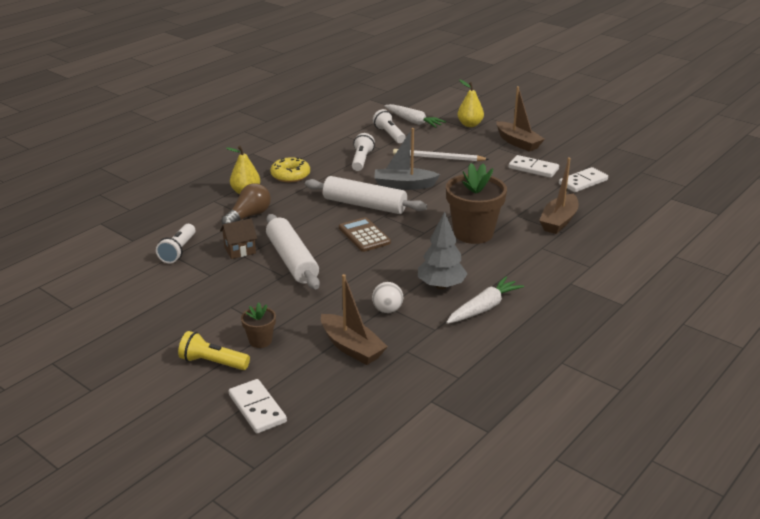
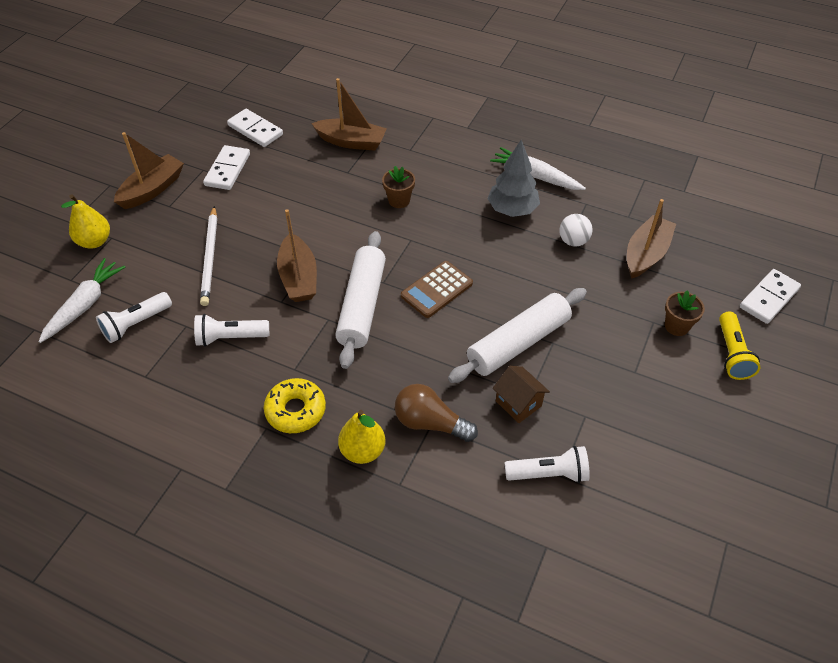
camera: 105 degrees left, 20 degrees up
grey boat [375,128,440,190] -> brown boat [277,209,317,302]
brown flower pot [446,163,507,244] -> brown flower pot [382,166,415,208], size x0.49

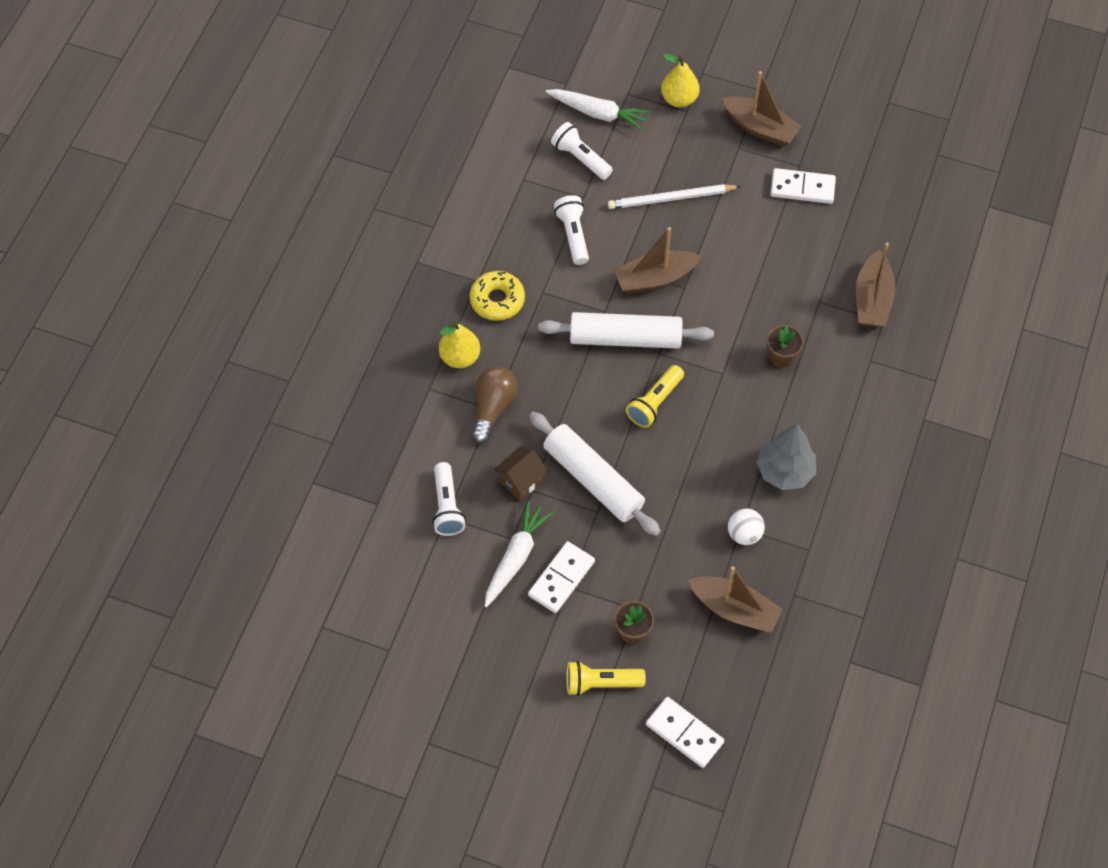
camera: 85 degrees right, 10 degrees up
white domino [227,109,283,147] -> white domino moved to [528,541,595,613]
brown calculator [401,261,473,318] -> yellow flashlight [626,365,684,428]
white carrot [490,147,586,190] -> white carrot moved to [485,501,554,607]

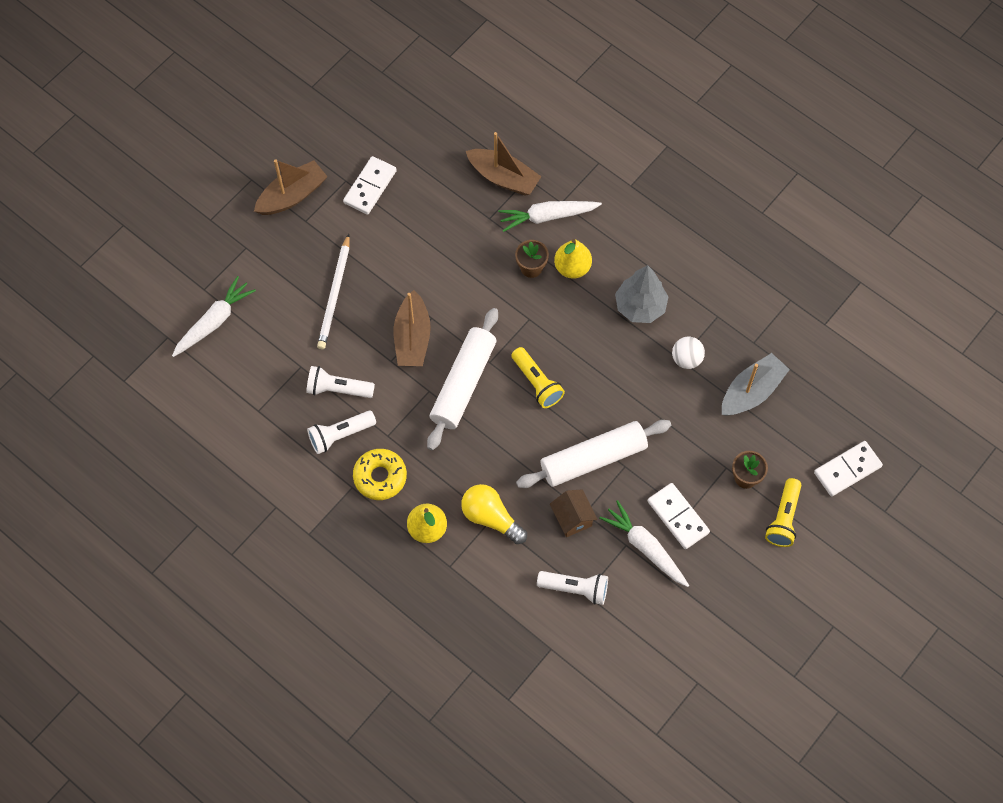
camera: 70 degrees left, 5 degrees up
brown light bulb [471,367,518,444] -> yellow light bulb [461,484,527,544]
white flashlight [551,122,613,180] -> white flashlight moved to [307,410,376,454]
yellow pear [661,53,700,107] -> yellow pear moved to [554,239,592,279]
brown boat [688,566,783,633] -> grey boat [722,353,790,416]
none -> white carrot [498,201,602,232]

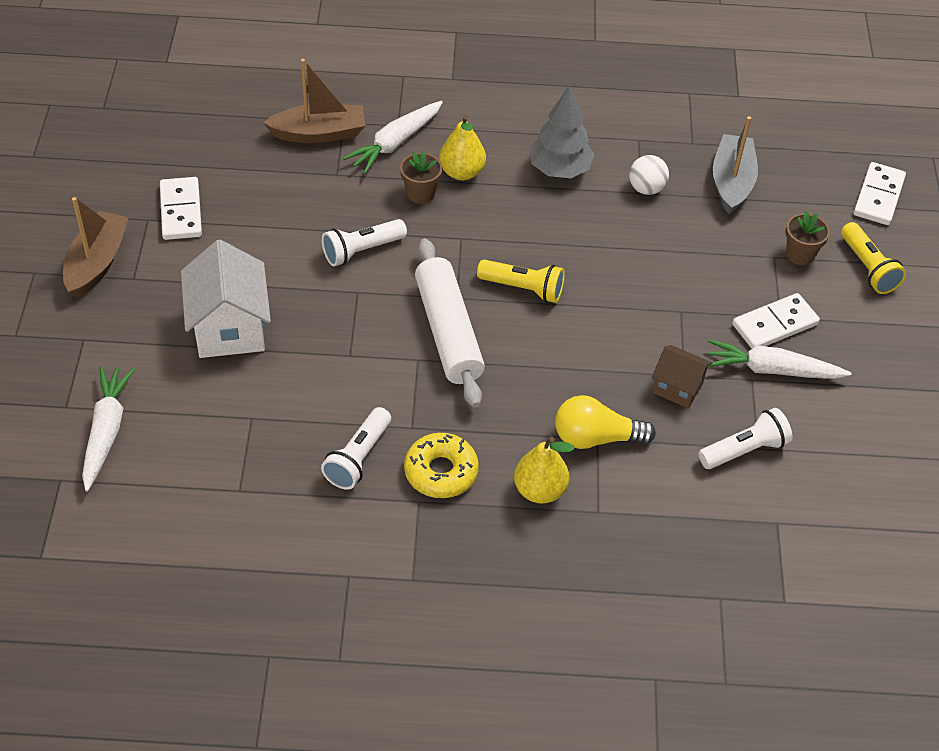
camera: 40 degrees left, 15 degrees down
white flashlight [306,366,375,398] -> white flashlight moved to [322,219,407,266]
white pencil [317,234,350,349] -> white house [181,240,271,358]
brown boat [394,290,431,366] -> none
white rolling pin [516,420,671,488] -> none
white domino [648,483,710,549] -> white domino turned 45 degrees counterclockwise [732,293,820,349]

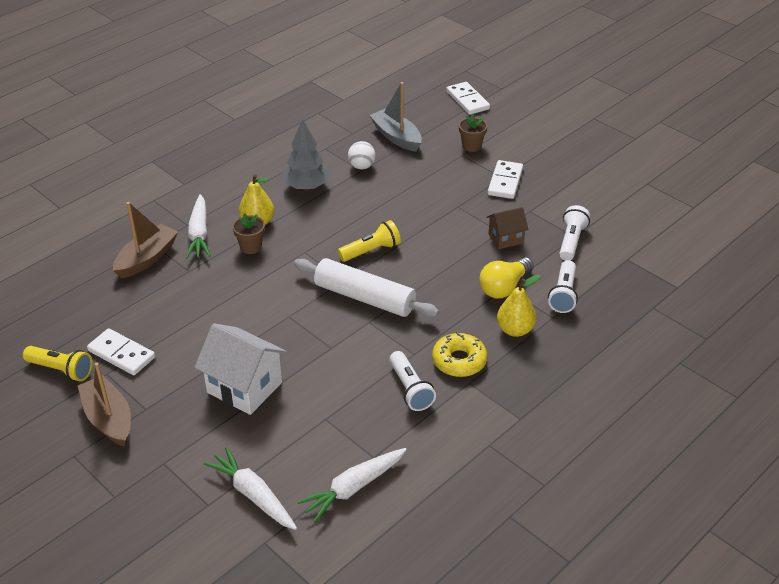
camera: 45 degrees left, 10 degrees down
white flashlight [322,219,407,266] -> white flashlight moved to [548,260,578,313]
white carrot [708,340,852,379] -> white carrot moved to [297,448,407,522]
yellow flashlight [841,222,906,294] -> yellow flashlight moved to [23,346,93,381]

